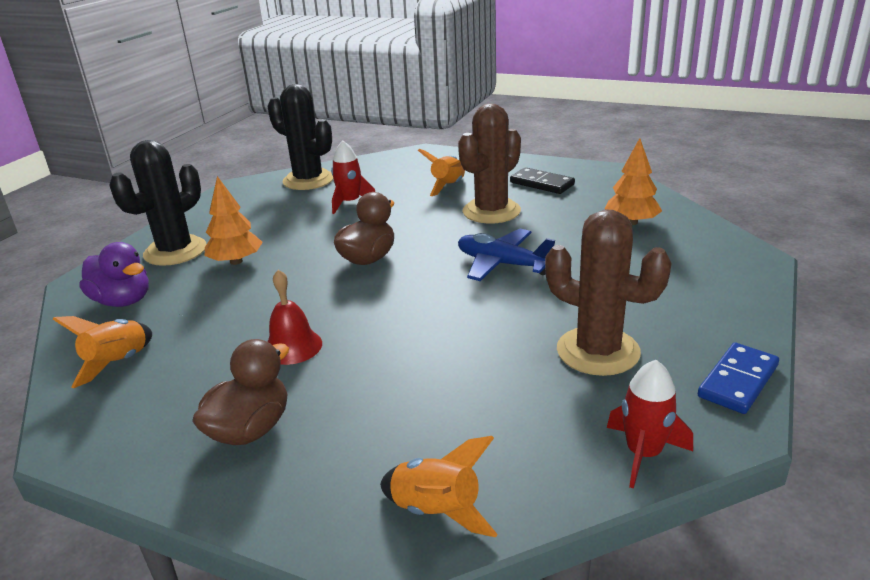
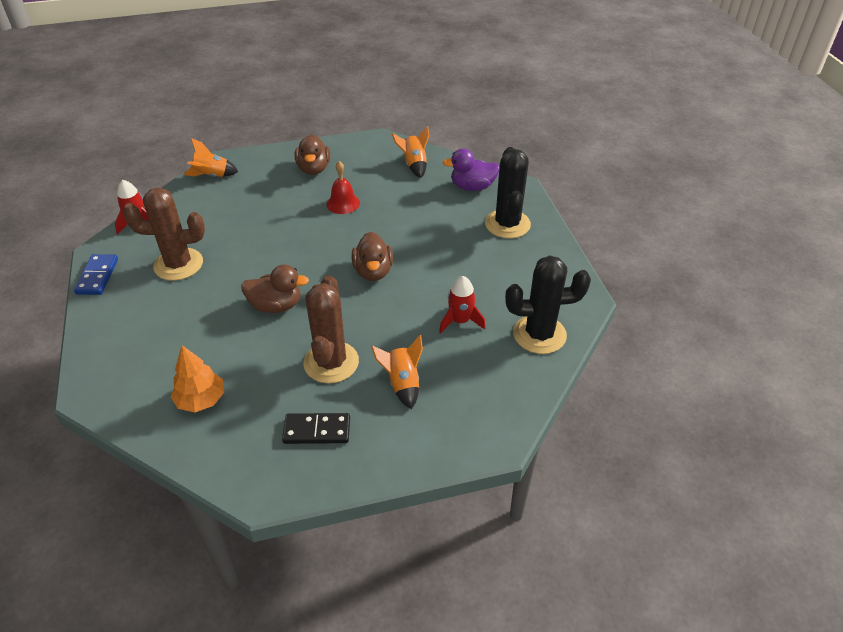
camera: 140 degrees right, 15 degrees up
orange tree [205,176,263,265] -> none
blue plane [458,229,555,281] -> brown duck [241,264,309,313]

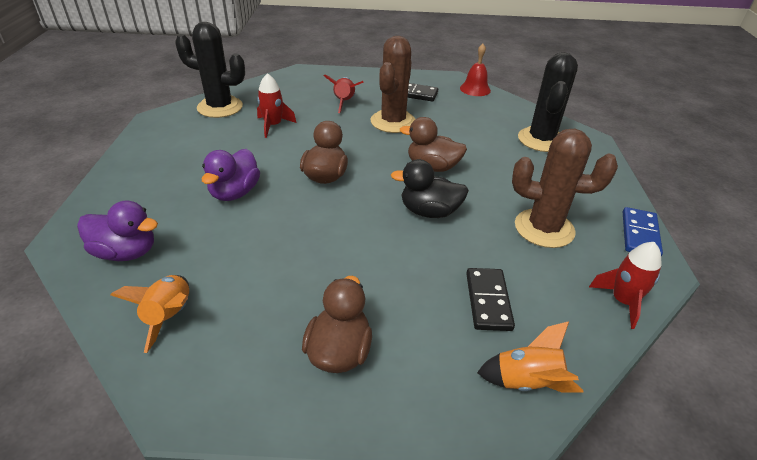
camera: 165 degrees left, 5 degrees down
orange tree [170,345,224,412] -> none
red bell [327,161,360,214] -> red bell moved to [460,44,491,96]
orange rocket [371,335,423,409] -> red rocket [324,74,364,113]
black cactus [485,147,531,239] -> black cactus moved to [518,52,578,152]
none -> purple duck [202,149,260,201]
none -> black duck [391,159,469,218]
none -> black domino [466,268,515,331]

